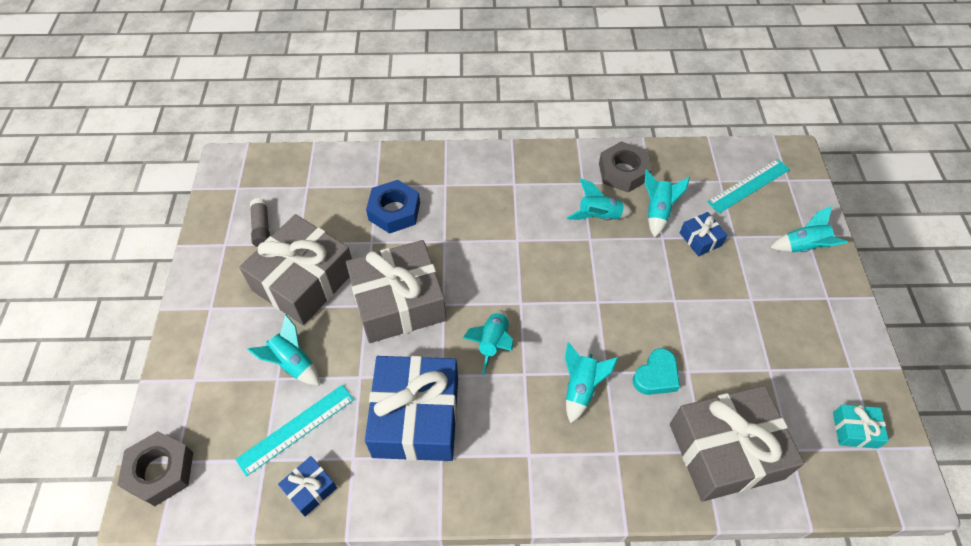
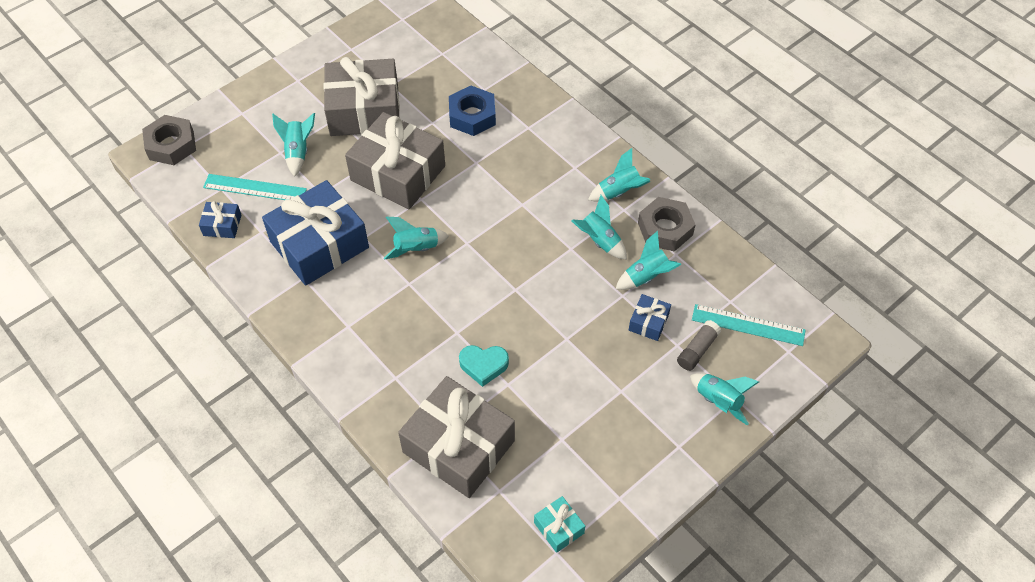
camera: 50 degrees right, 0 degrees up
grey glue stick [250,198,270,247] -> grey glue stick moved to [677,320,721,371]
turquoise rocket [565,342,618,424] -> turquoise rocket moved to [588,148,650,202]

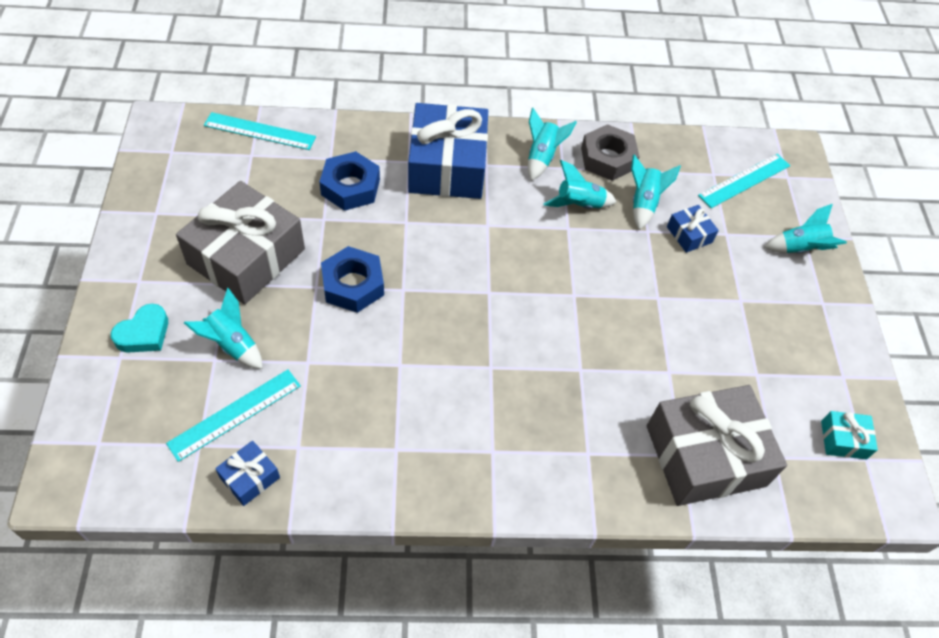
camera: 55 degrees left, 0 degrees up
grey nut [142,115,196,165] -> none
blue gift [262,180,369,286] -> blue gift moved to [408,103,488,199]
grey gift [345,112,445,209] -> blue nut [321,246,384,313]
turquoise rocket [384,217,449,260] -> none
turquoise heart [459,345,509,387] -> turquoise heart moved to [111,304,168,353]
grey glue stick [677,320,721,371] -> none
none -> turquoise ruler [204,112,316,150]

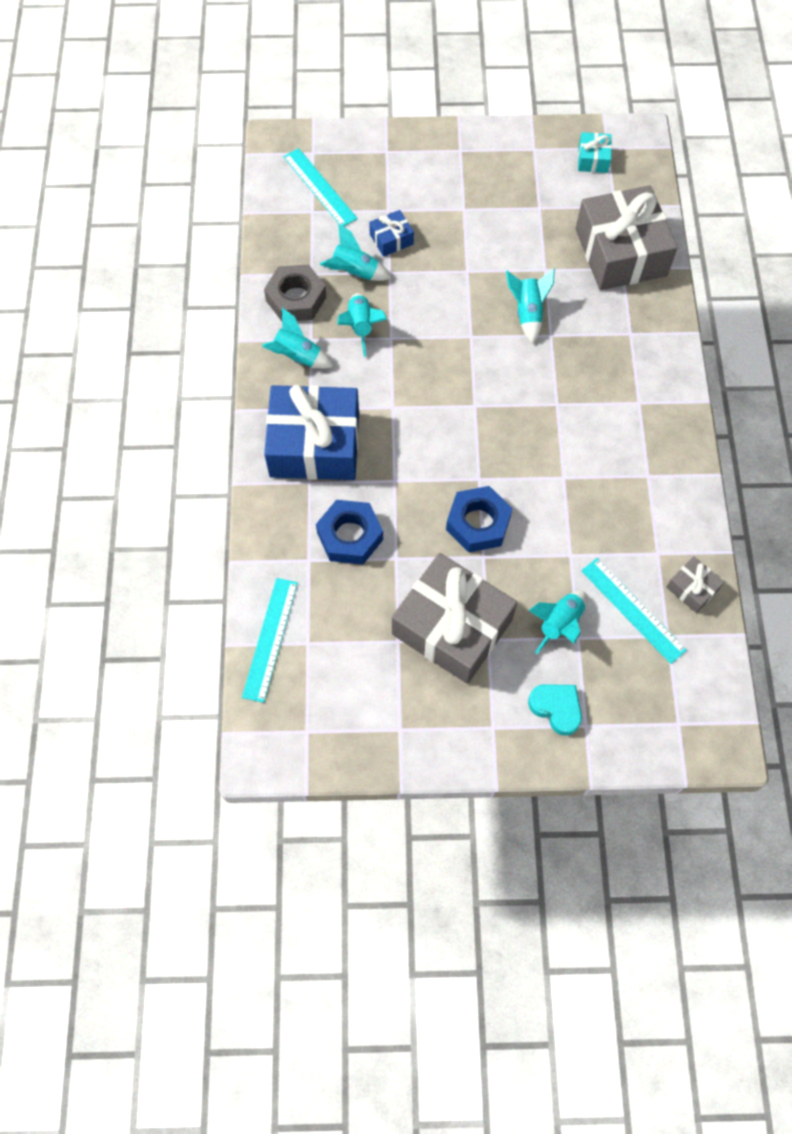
camera: 85 degrees left, 10 degrees up
blue gift [215,441,280,506] -> grey gift [666,556,724,613]
turquoise rocket [764,204,847,253] -> turquoise rocket moved to [506,268,555,344]

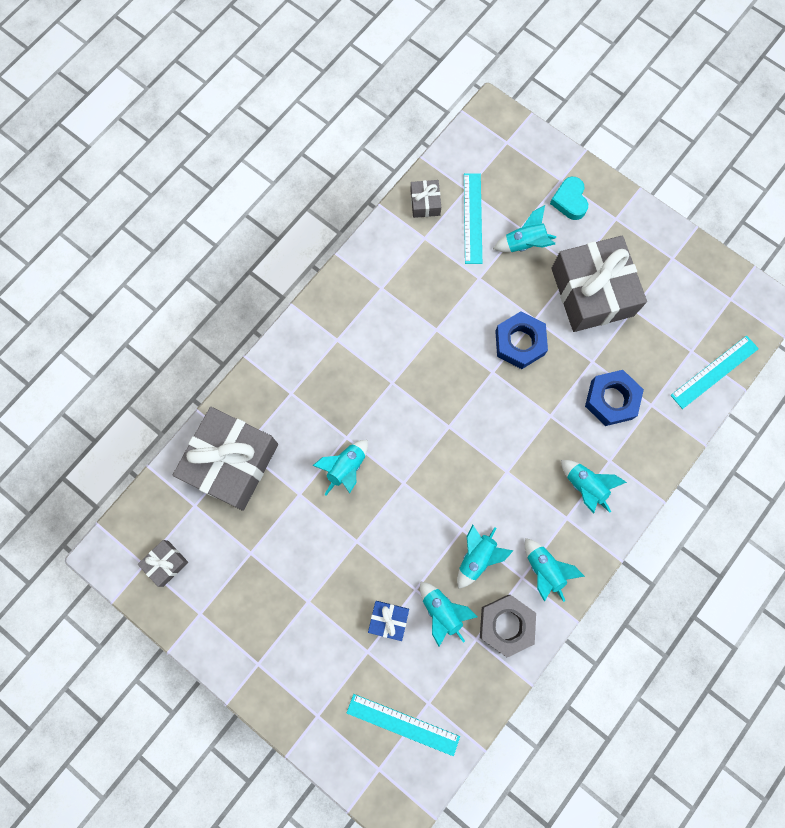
camera: 140 degrees left, 10 degrees up
blue gift [264,385,359,480] -> turquoise rocket [561,460,627,513]
turquoise ruler [283,148,358,227] -> turquoise ruler turned 75 degrees counterclockwise [347,694,460,756]
turquoise gift [578,132,612,173] -> grey gift [138,540,188,587]

